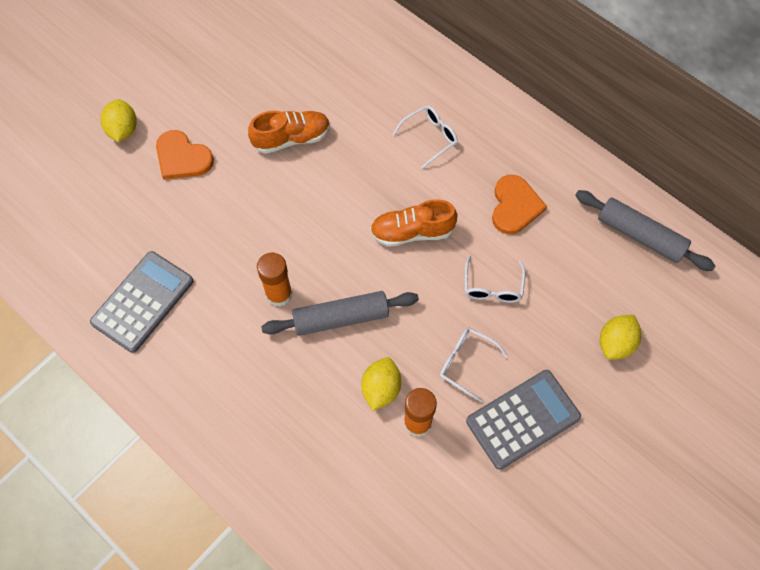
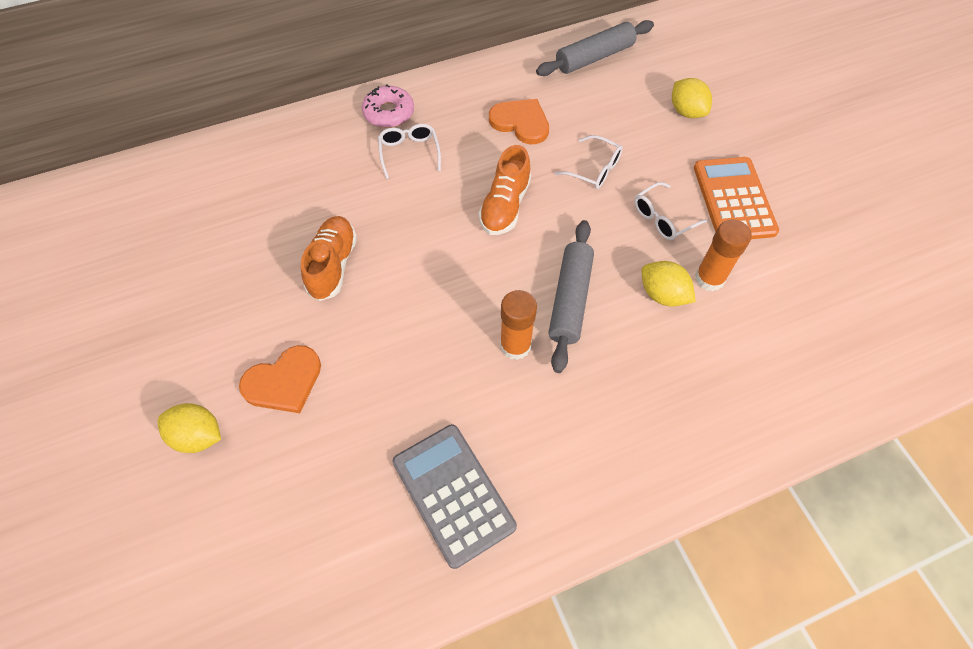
camera: 65 degrees left, 5 degrees down
grey calculator [466,370,581,470] -> orange calculator [694,157,779,239]
none -> pink donut [362,85,414,128]

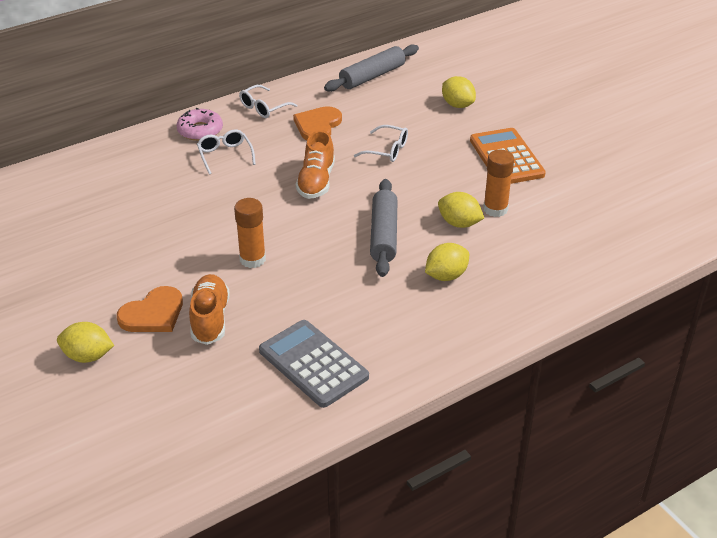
camera: 10 degrees left, 20 degrees down
orange shoe [301,216,357,301] -> orange shoe moved to [189,274,230,345]
orange heart [489,99,549,144] -> orange heart turned 90 degrees counterclockwise [293,106,342,140]
orange glue stick [500,290,537,360] -> orange glue stick moved to [234,198,266,268]
white glasses [634,182,708,240] -> white glasses moved to [239,85,297,118]
none -> yellow lemon [425,243,469,281]

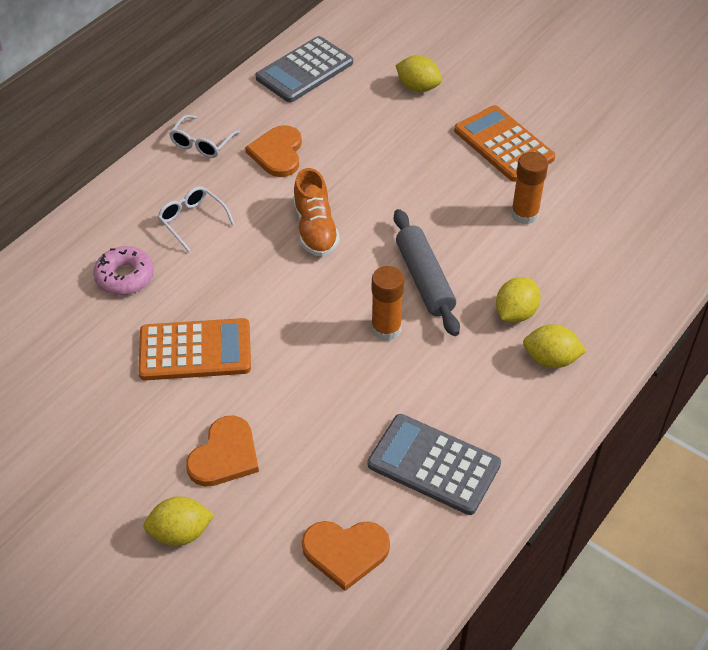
camera: 20 degrees left, 10 degrees up
pink donut [177,108,223,141] -> pink donut moved to [93,246,154,295]
orange shoe [189,274,230,345] -> none
orange glue stick [234,198,266,268] -> orange glue stick moved to [371,266,404,341]
grey rolling pin [324,44,419,92] -> grey calculator [255,36,353,102]
white glasses [354,125,408,162] -> none
yellow lemon [438,192,484,228] -> yellow lemon moved to [523,324,587,368]
none -> orange calculator [138,318,251,381]
none -> orange heart [302,521,390,591]

